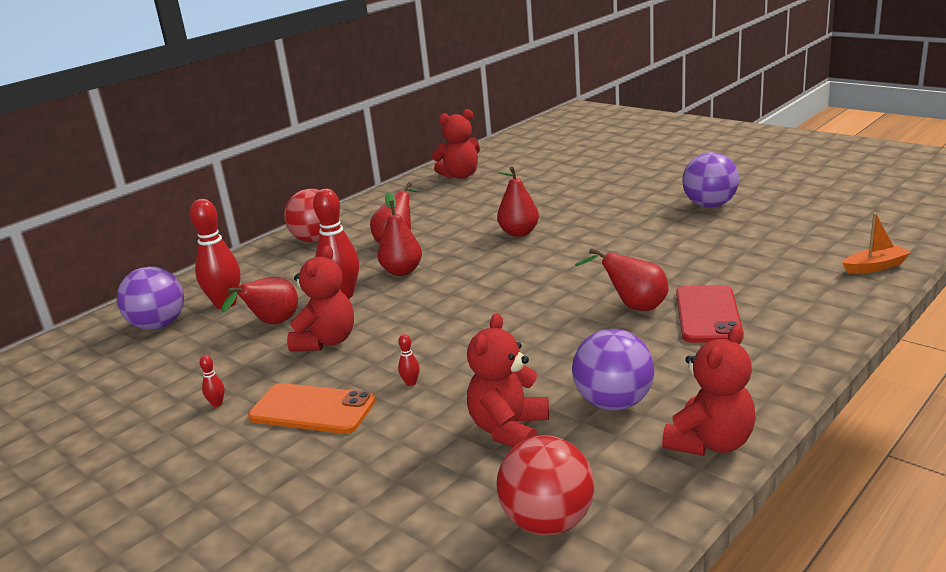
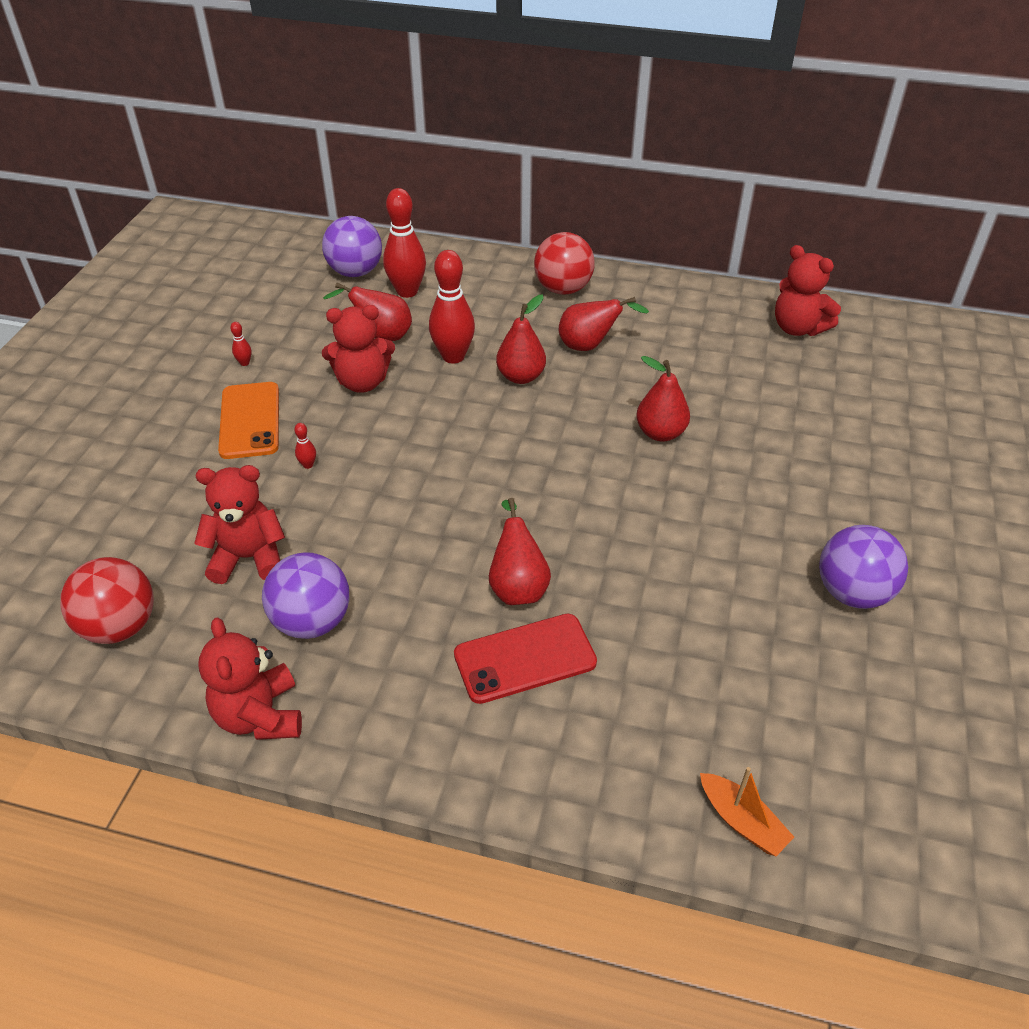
camera: 60 degrees right, 20 degrees up
red teddy bear [662,325,756,456] -> red teddy bear turned 60 degrees clockwise [198,618,302,740]

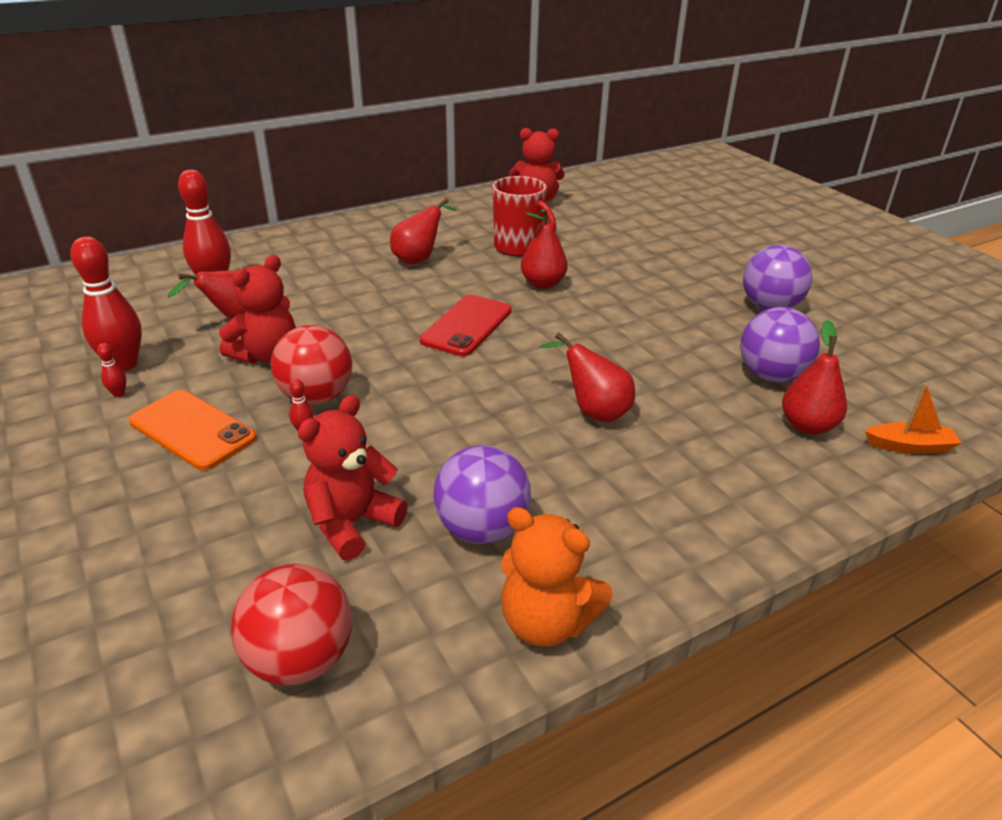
camera: 45 degrees left, 10 degrees down
red teddy bear [198,618,302,740] -> orange teddy bear [501,507,613,647]
purple ball [322,216,382,277] -> purple ball moved to [740,307,820,382]
red bowling pin [429,250,475,363] -> red bowling pin moved to [70,236,142,371]
red phone [454,614,597,704] -> red phone moved to [419,295,512,356]
red pear [496,295,546,384] -> red pear moved to [782,320,847,435]
red ball [534,232,595,295] -> red ball moved to [271,325,352,405]
none -> red mug [493,176,556,257]

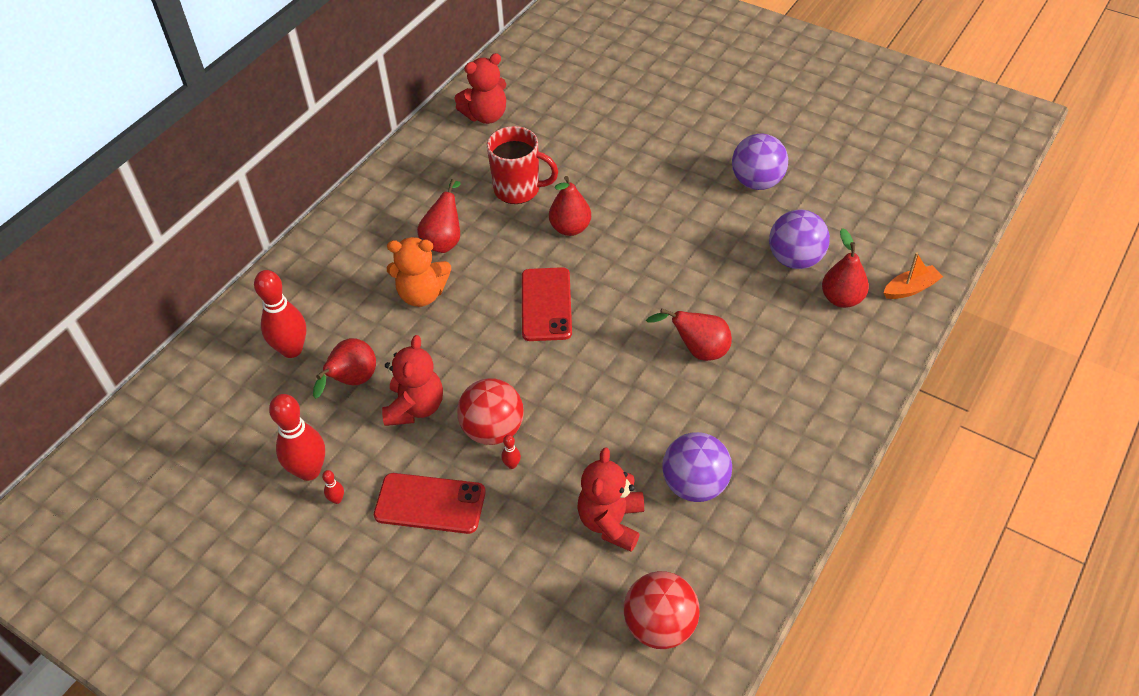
camera: 25 degrees left, 15 degrees up
orange phone [129,390,257,471] -> red phone [374,473,485,534]
orange teddy bear [501,507,613,647] -> orange teddy bear moved to [387,237,451,307]

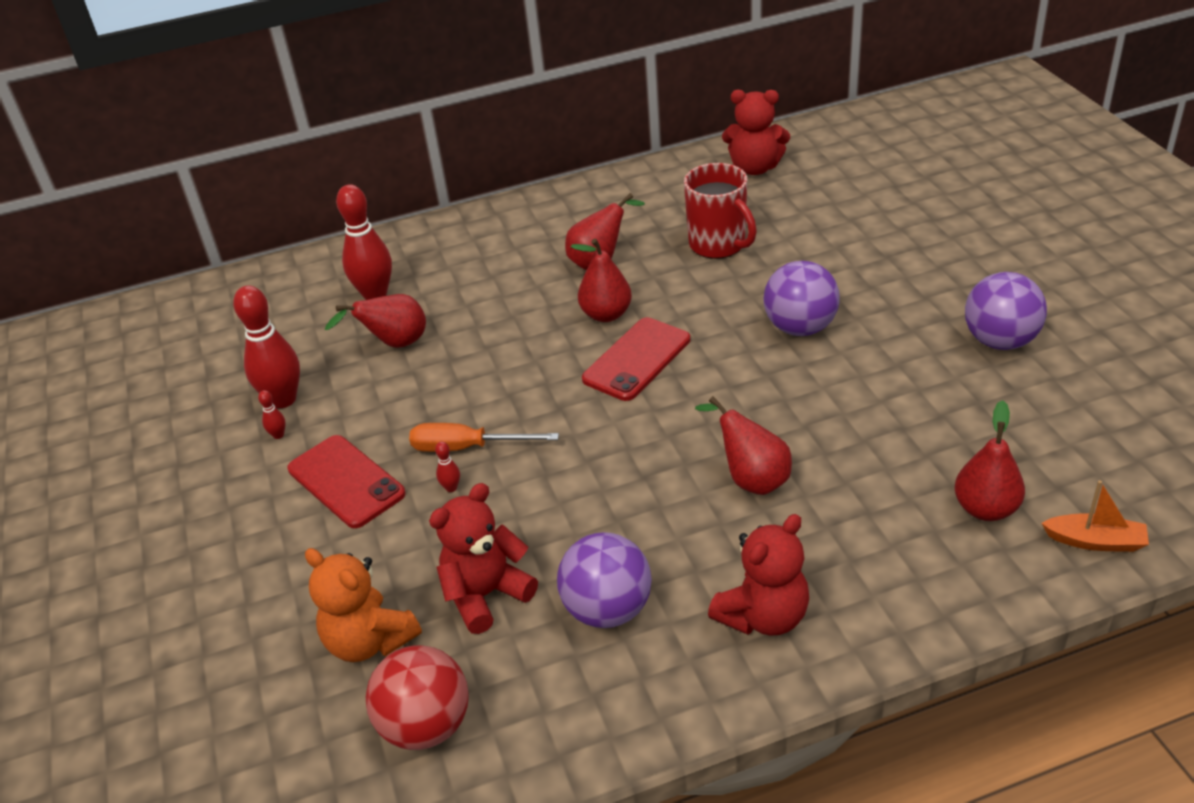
camera: 40 degrees right, 10 degrees down
red teddy bear [382,335,443,426] -> red teddy bear moved to [708,514,809,636]
orange teddy bear [387,237,451,307] -> orange teddy bear moved to [305,548,422,662]
red ball [457,378,524,445] -> orange screwdriver [409,423,559,452]
red pear [549,176,591,236] -> red pear moved to [571,239,632,322]
purple ball [769,210,830,269] -> purple ball moved to [763,261,840,336]

